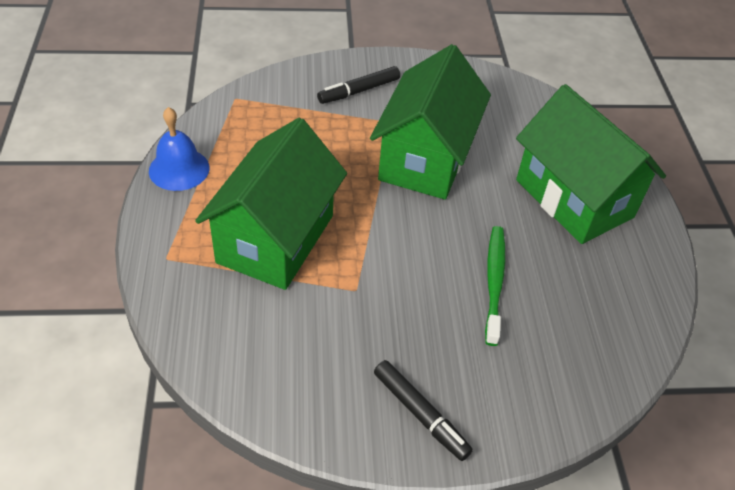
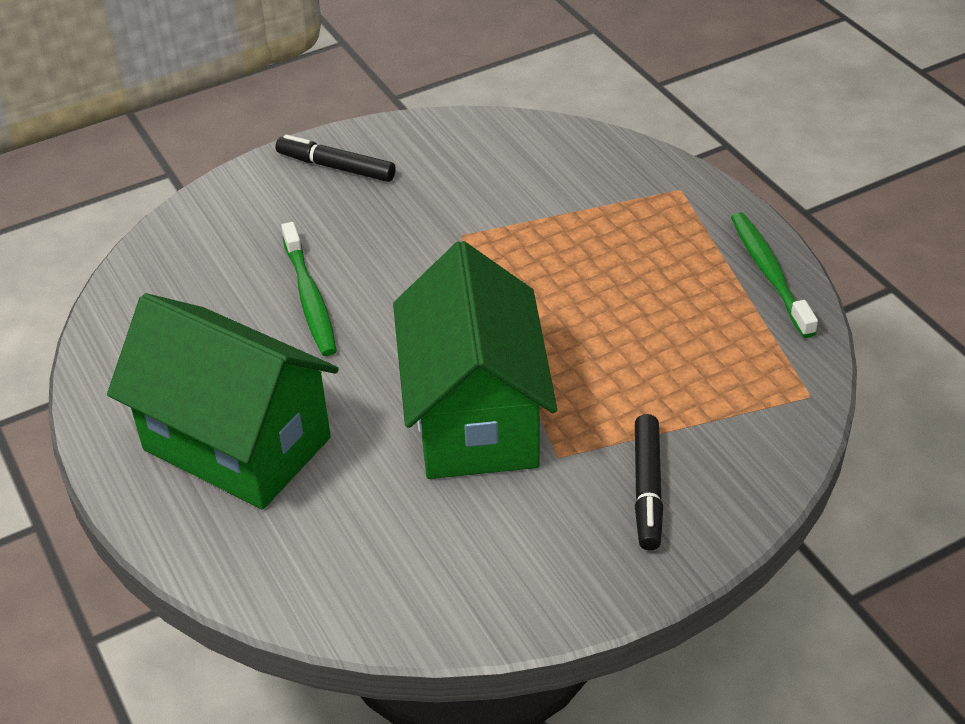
camera: 160 degrees right, 5 degrees down
blue bell [149,107,210,191] -> green toothbrush [731,212,818,338]
green house [195,118,347,290] -> none
black marker [317,66,400,104] -> black marker turned 150 degrees clockwise [635,414,663,550]

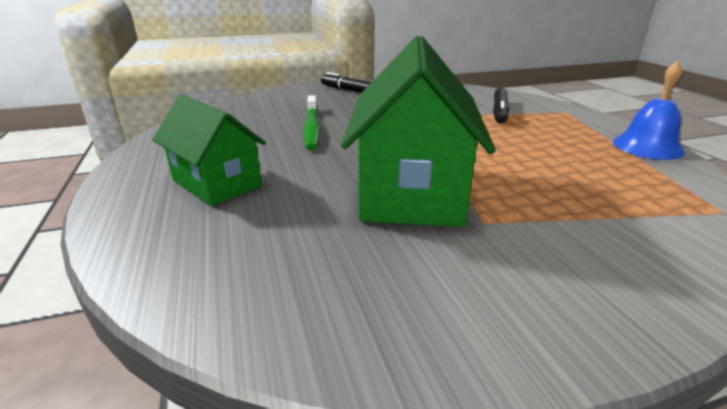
camera: 10 degrees right, 15 degrees down
green house [107,293,339,510] -> green house [152,94,266,206], size x0.62
black marker [635,414,663,550] -> black marker moved to [493,88,509,124]
green toothbrush [731,212,818,338] -> blue bell [613,61,685,160]

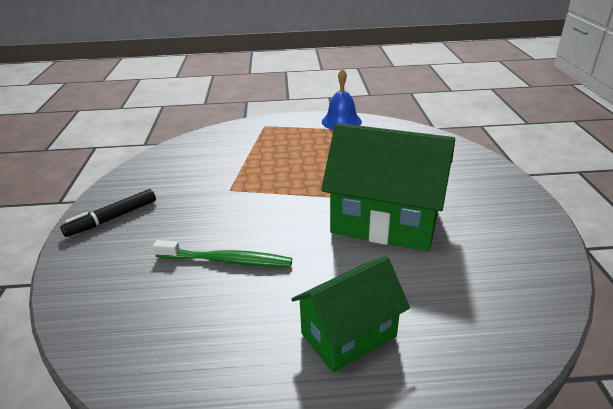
camera: 75 degrees left, 5 degrees up
black marker [493,88,509,124] -> none

